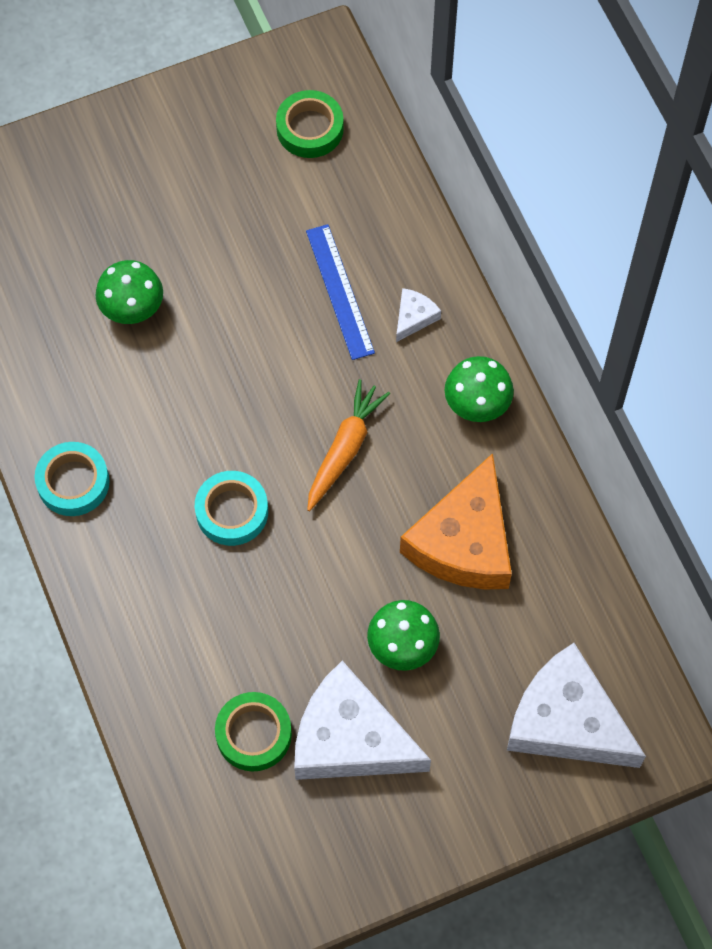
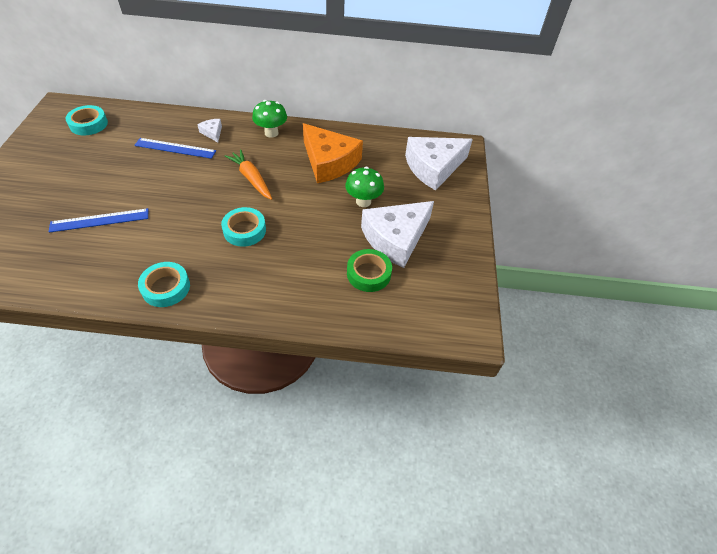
camera: 65 degrees left, 15 degrees down
green mushroom [96,260,163,324] -> blue ruler [49,208,148,233]
green tape [276,90,344,158] -> turquoise tape [65,105,108,135]

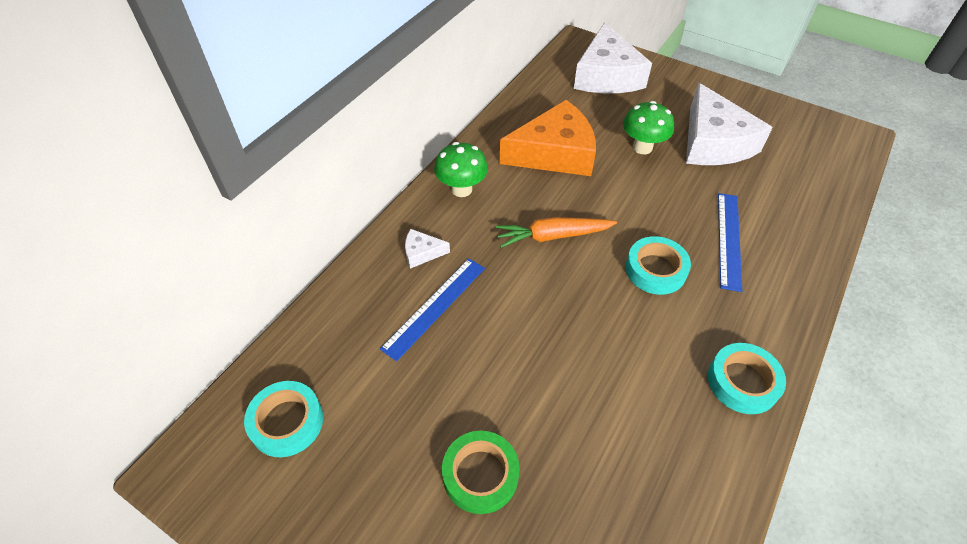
camera: 60 degrees left, 0 degrees up
blue ruler [49,208,148,233] -> blue ruler moved to [718,193,742,292]
green tape [347,249,392,292] -> green tape moved to [442,431,520,514]

